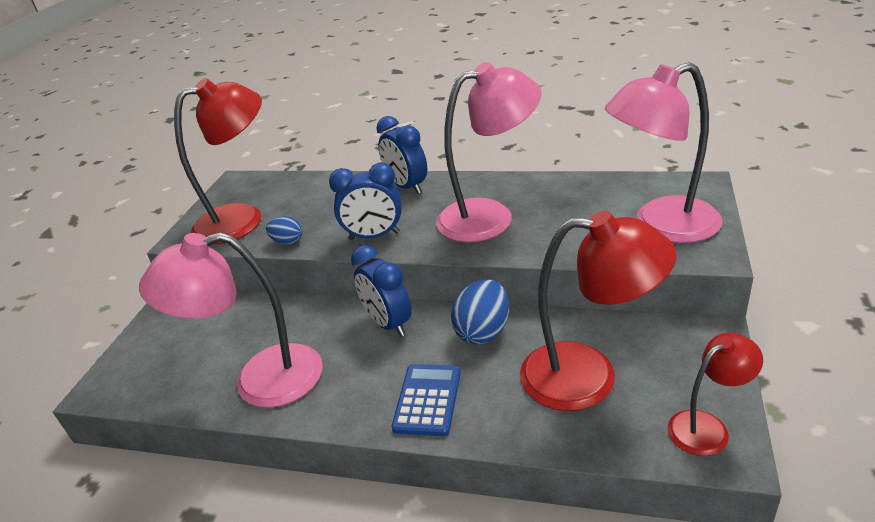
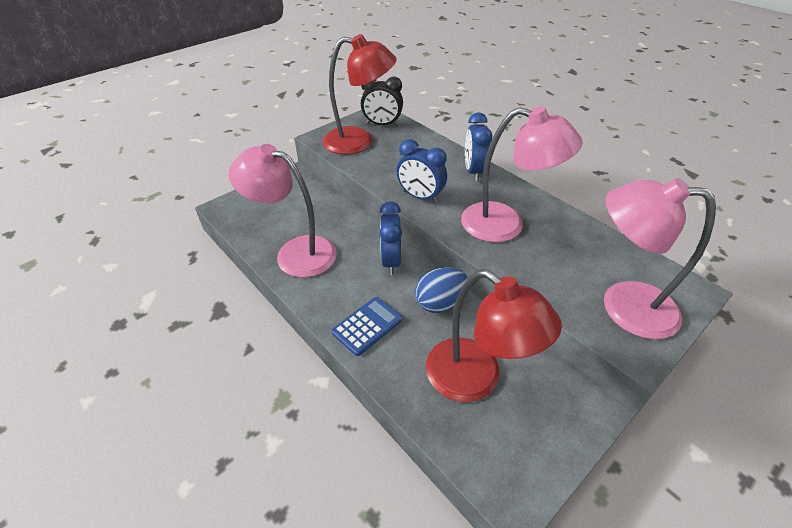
camera: 30 degrees right, 10 degrees up
blue egg [266,216,302,245] -> none
red lamp [667,332,763,456] -> none
none -> black clock [361,76,403,126]

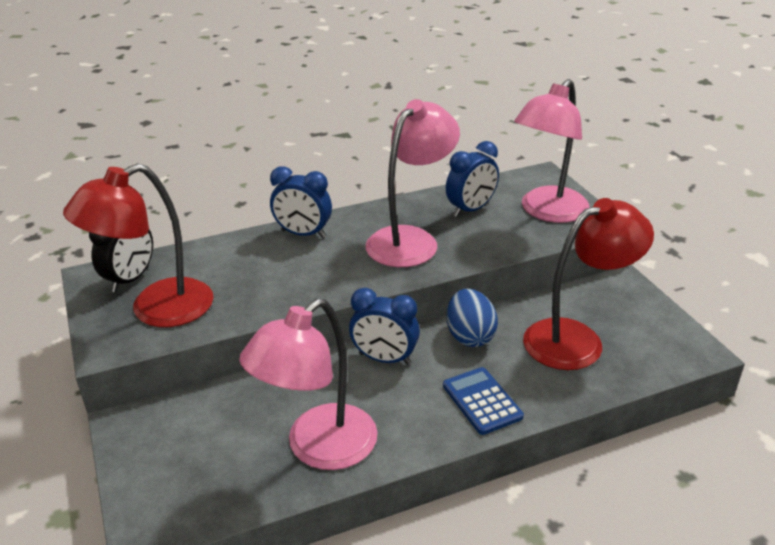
camera: 70 degrees left, 10 degrees down
red lamp [323,34,396,155] -> red lamp turned 150 degrees counterclockwise [63,163,213,327]
blue clock [397,139,447,203] -> blue clock moved to [446,141,499,217]

